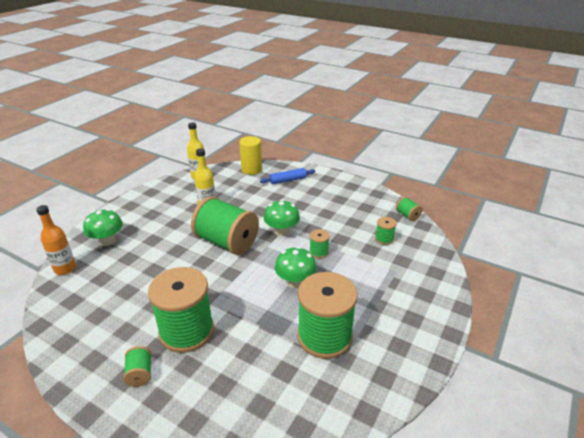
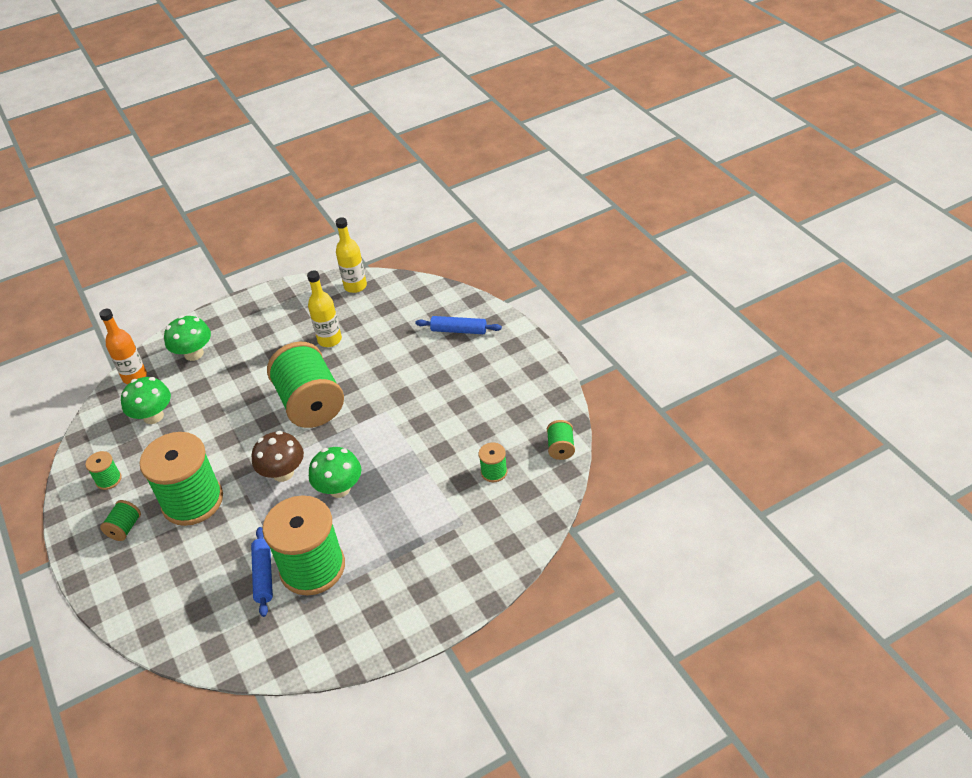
camera: 35 degrees right, 10 degrees up
yellow cylinder [239,136,262,175] -> none
green mushroom [264,199,300,236] -> green mushroom moved to [121,377,171,424]
green spool [309,229,330,259] -> green spool moved to [86,451,122,490]
none -> blue rolling pin [251,527,273,617]
none -> brown mushroom [252,431,304,482]

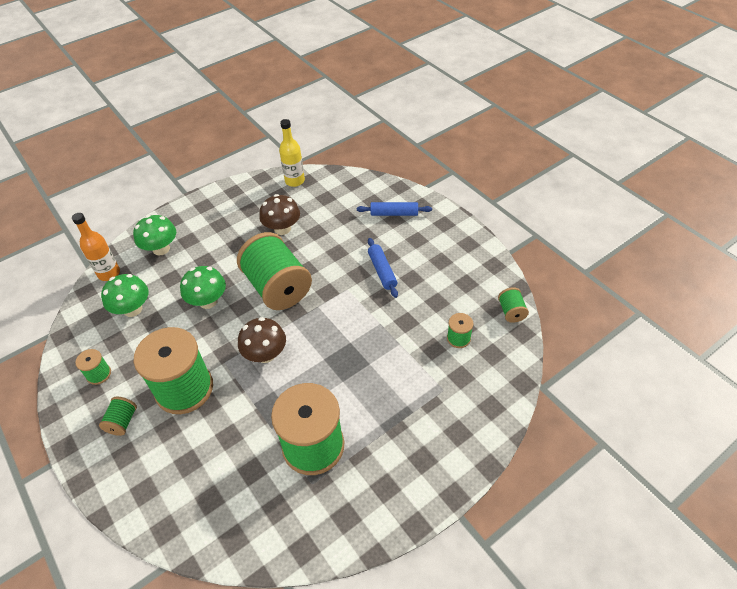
camera: 10 degrees left, 5 degrees up
blue rolling pin [251,527,273,617] -> blue rolling pin moved to [368,238,398,298]
yellow bottle [307,271,342,347] -> brown mushroom [259,194,300,235]
green mushroom [309,447,361,498] -> green mushroom moved to [180,266,226,309]

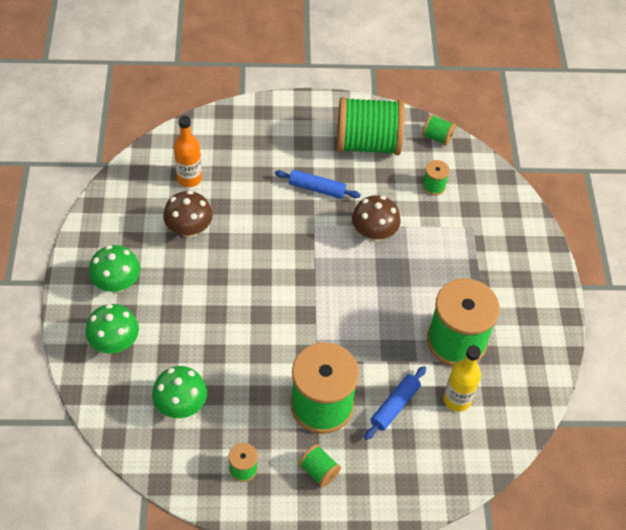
camera: 60 degrees left, 5 degrees up
orange bottle [72,213,120,281] -> orange bottle moved to [174,115,202,187]
green mushroom [180,266,226,309] -> green mushroom moved to [89,245,140,293]
green spool [237,232,312,310] -> green spool moved to [337,97,405,155]
brown mushroom [238,317,286,363] -> brown mushroom moved to [352,195,400,242]
yellow bottle [279,119,305,187] -> yellow bottle moved to [443,345,481,412]
blue rolling pin [357,202,432,216] -> blue rolling pin moved to [364,366,426,440]

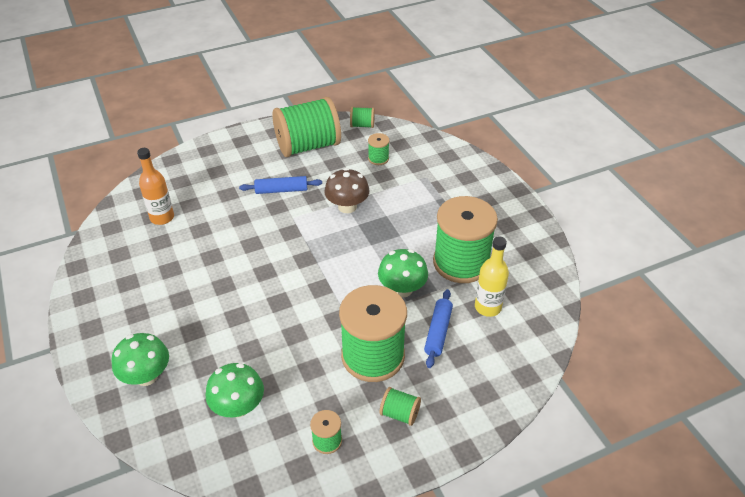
camera: 20 degrees left, 10 degrees down
green mushroom [89,245,140,293] -> green mushroom moved to [378,249,428,297]
brown mushroom [163,190,213,238] -> none

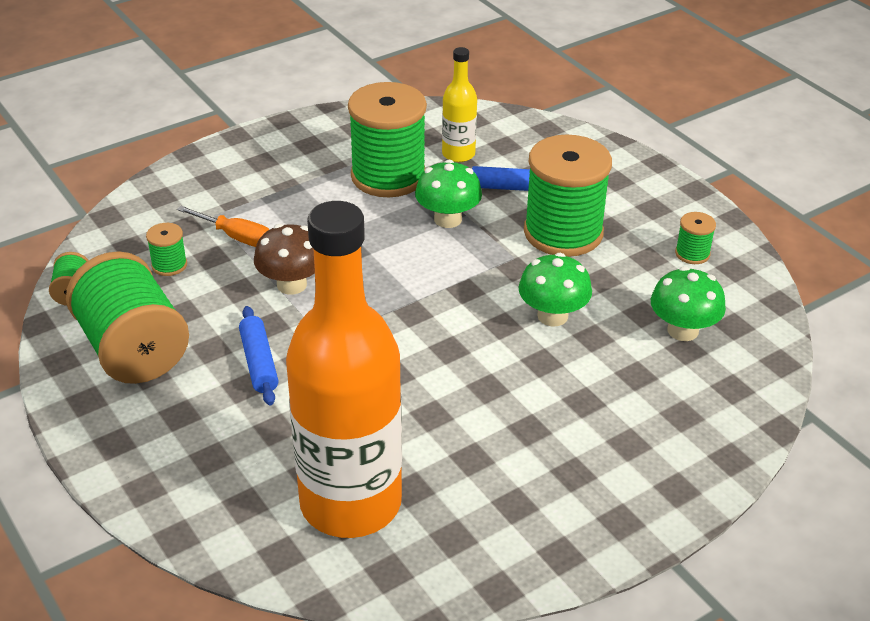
camera: 100 degrees left, 5 degrees down
green mushroom [111,333,169,386] -> green mushroom moved to [518,253,592,326]
orange bottle [137,148,174,225] -> orange bottle [286,201,402,538], size x2.24
green spool [380,387,421,426] -> none
none -> orange screwdriver [177,206,270,247]

